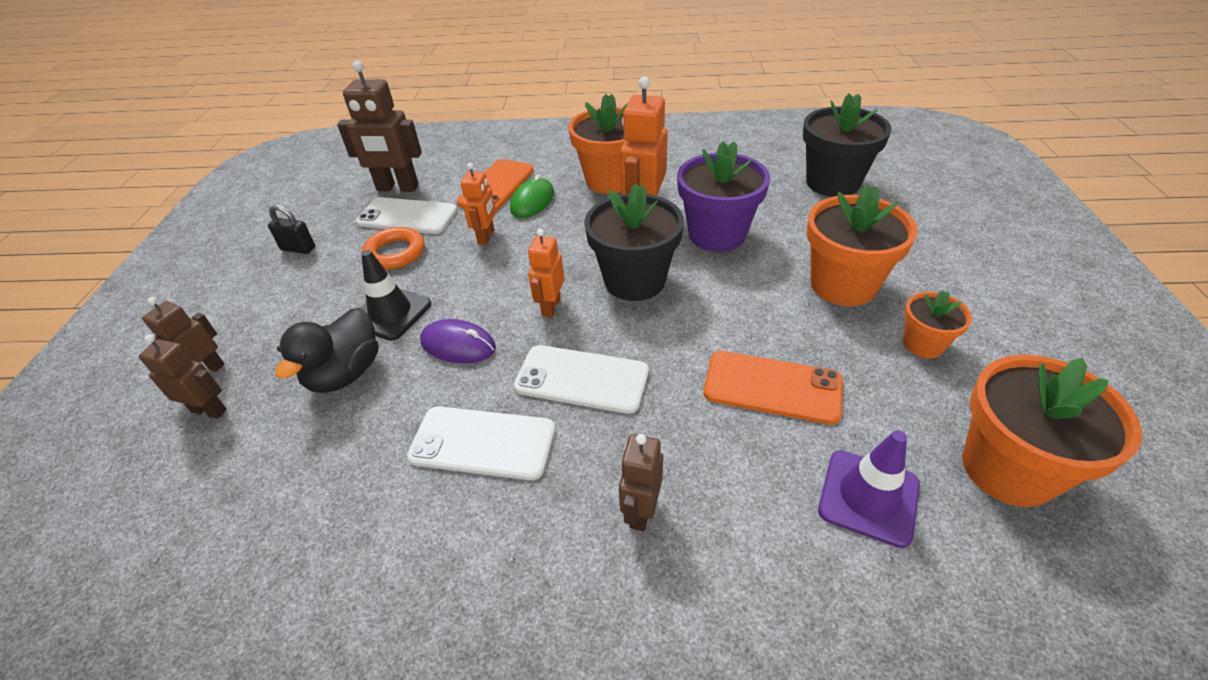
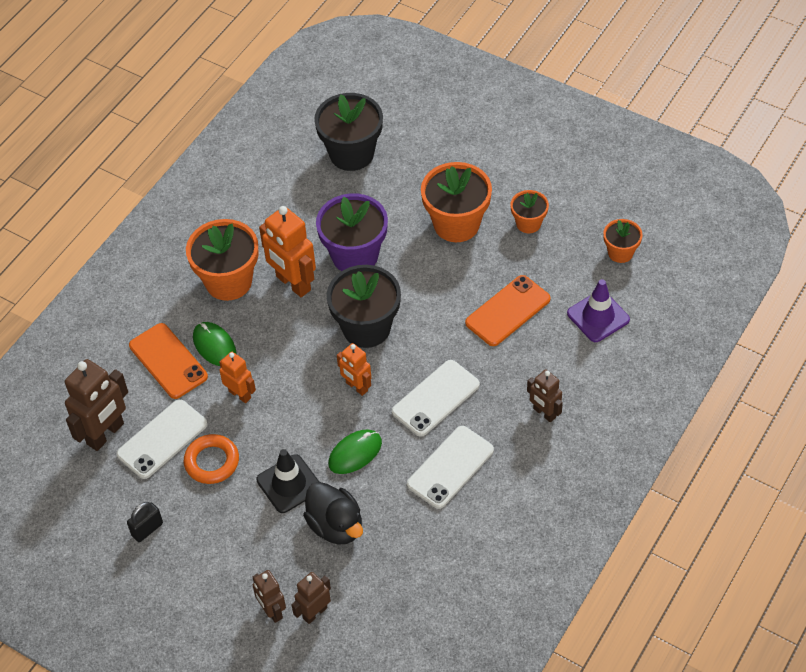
camera: 60 degrees left, 10 degrees up
purple mouse [420,319,496,364] -> green mouse [328,430,382,474]
orange flower pot [962,355,1142,507] -> orange flower pot [603,219,643,263], size x0.54

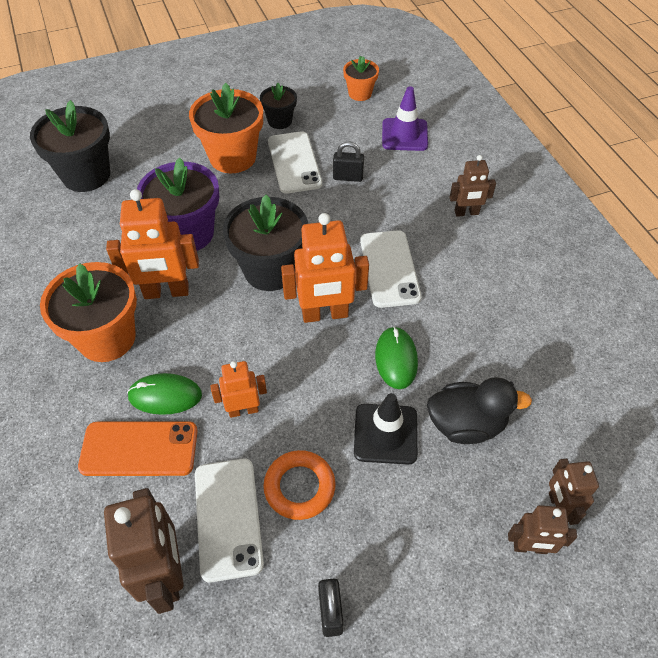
camera: 55 degrees left, 0 degrees up
orange robot [337,343,371,396] -> orange robot [281,213,369,323], size x1.70
white phone [407,426,494,509] -> white phone moved to [268,131,322,194]
orange phone [465,275,551,346] -> black padlock [333,142,364,182]
orange flower pot [510,190,549,233] -> black flower pot [260,83,297,129]

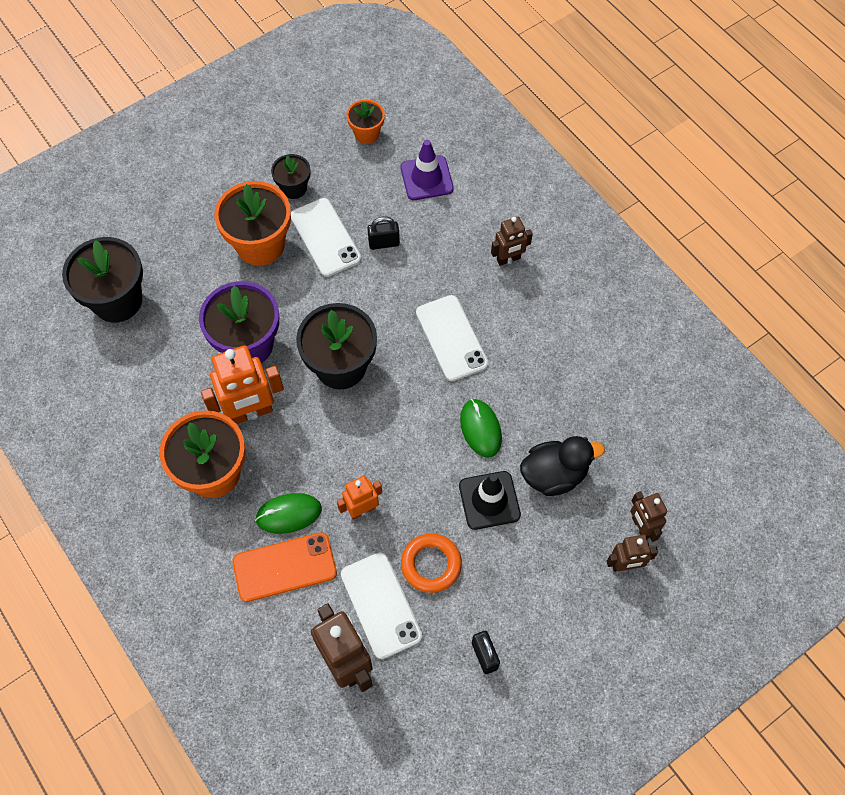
camera: 15 degrees left, 10 degrees up
orange robot [281,213,369,323] -> none

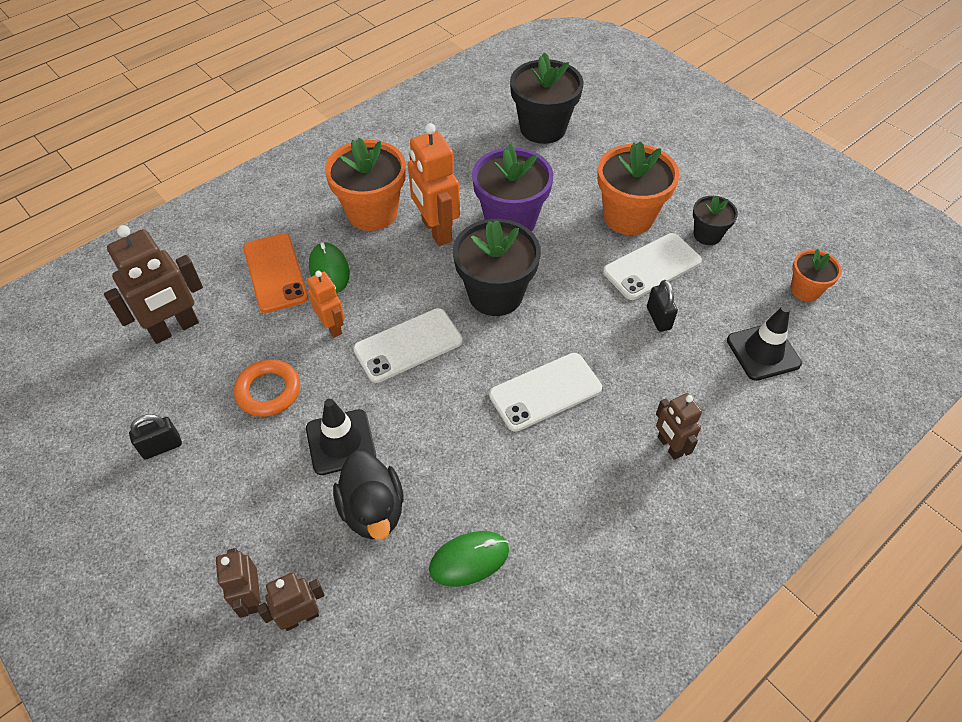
camera: 85 degrees right, 10 degrees down
white phone [341,552,422,659] -> white phone moved to [353,308,462,383]
purple traffic cone [401,140,454,200] -> black traffic cone [727,305,802,381]
green mouse [460,399,502,458] -> green mouse moved to [429,531,509,587]

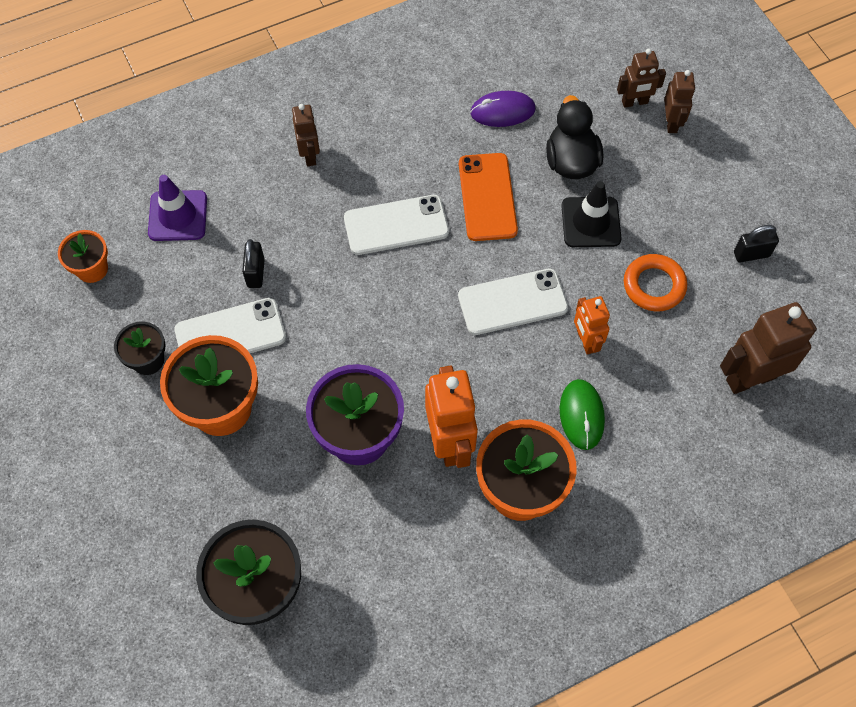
camera: 165 degrees left, 10 degrees up
orange phone [243,233,308,313] -> orange phone moved to [459,153,518,241]
green mouse [429,531,509,587] -> purple mouse [470,91,536,127]
black flower pot [453,219,541,316] -> none
black traffic cone [727,305,802,381] -> purple traffic cone [148,175,207,241]

